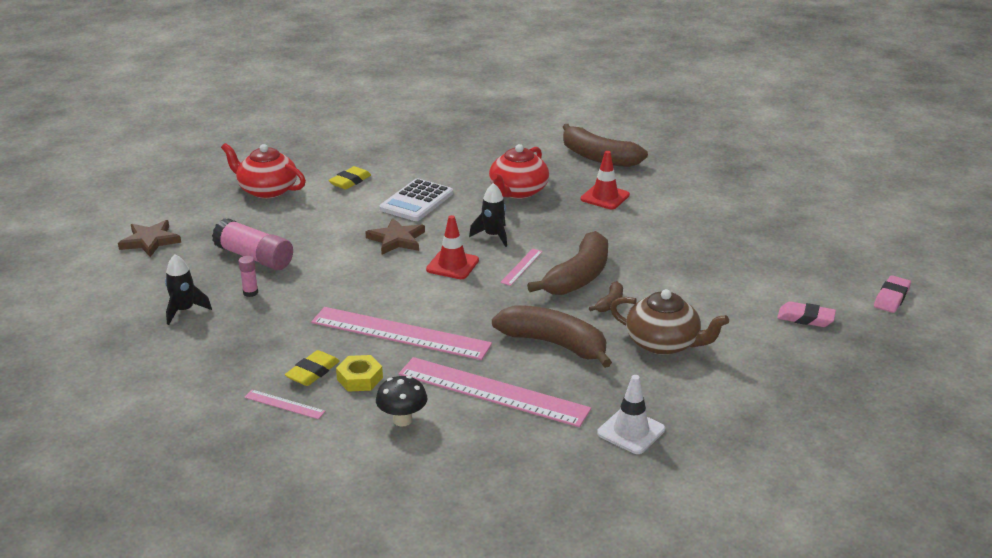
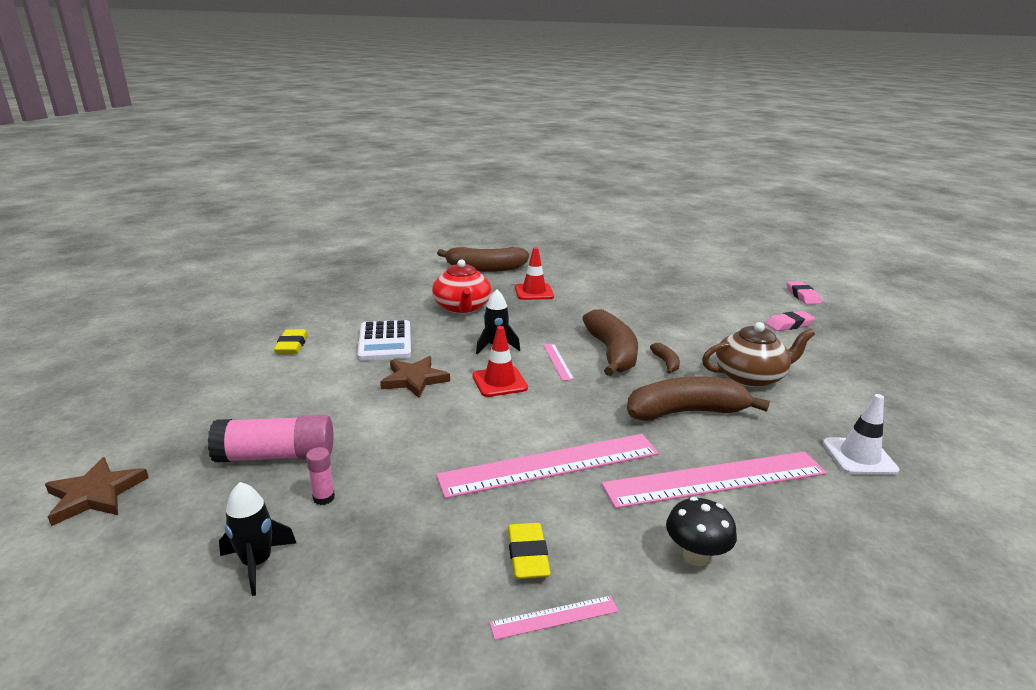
camera: 40 degrees left, 5 degrees down
red teapot [221,143,306,199] -> none
yellow nut [336,355,383,392] -> none

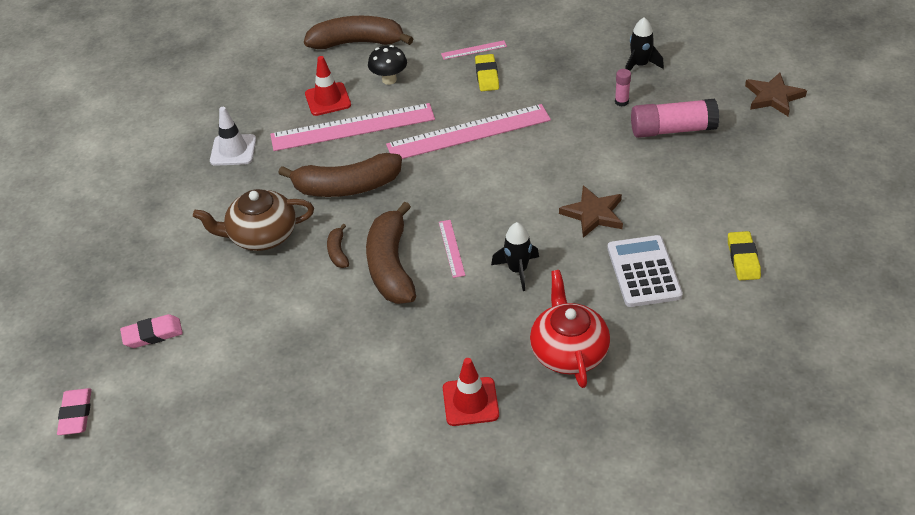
camera: 175 degrees left, 20 degrees up
brown banana [437,247,529,272] -> brown banana moved to [304,16,413,49]
red traffic cone [472,326,528,397] -> red traffic cone moved to [305,56,351,116]

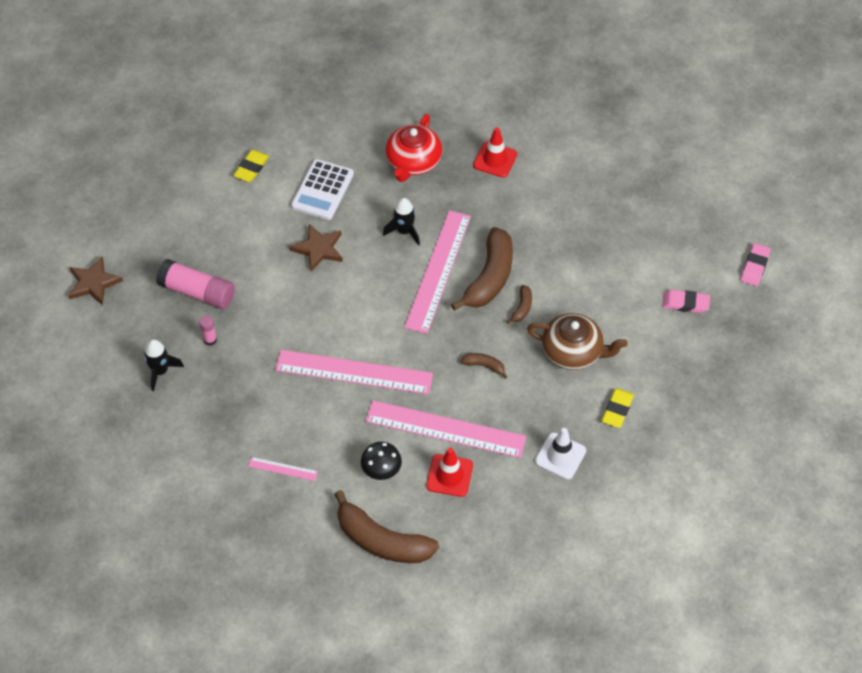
camera: 155 degrees left, 10 degrees up
brown banana [278,153,402,197] -> brown banana [461,353,508,379], size x0.45
pink ruler [439,220,465,278] -> pink ruler [404,210,471,334], size x2.33
yellow eraser [475,54,499,91] -> yellow eraser moved to [602,388,634,428]

